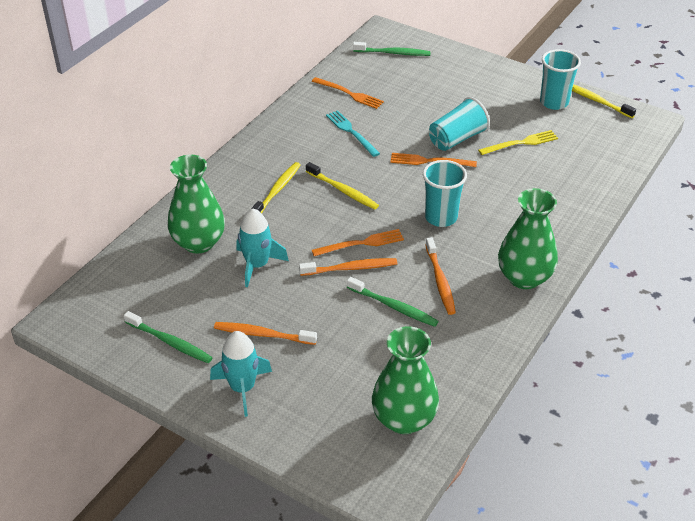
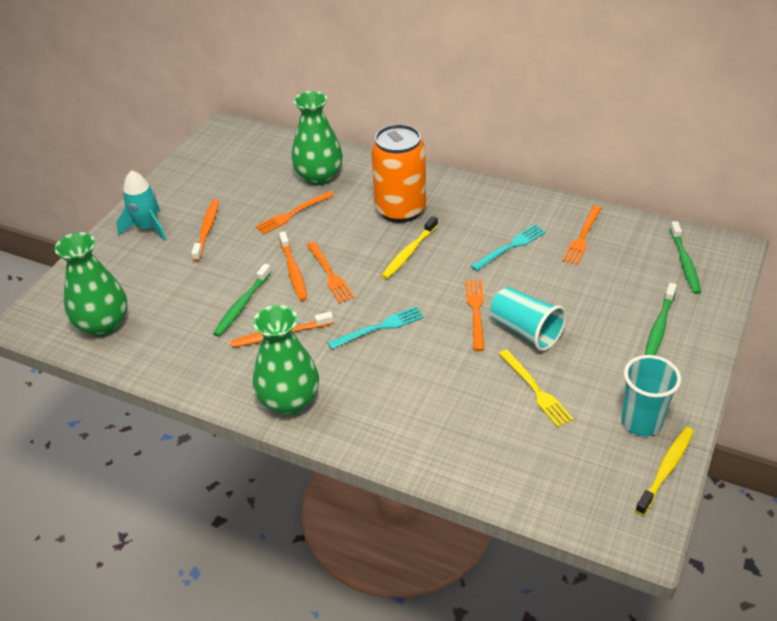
camera: 85 degrees right, 0 degrees up
green toothbrush [124,311,213,363] -> green toothbrush moved to [645,283,677,355]
turquoise rocket [237,208,289,287] -> orange fork [255,191,334,235]
yellow toothbrush [251,162,301,213] -> orange can [371,124,426,223]
turquoise cup [423,160,467,227] -> turquoise fork [328,306,424,350]

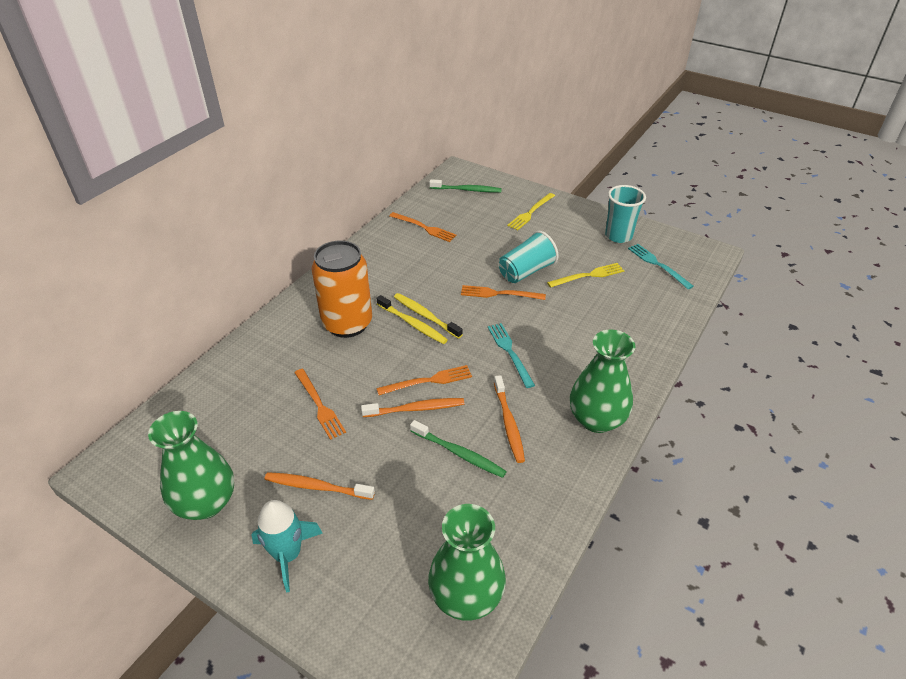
camera: 85 degrees left, 0 degrees up
green vase [291,91,343,186] -> green vase moved to [148,411,234,520]
turquoise fork [471,224,546,271] -> turquoise fork moved to [628,244,694,289]
yellow toothbrush [635,427,694,515] -> yellow toothbrush moved to [394,293,463,339]
green toothbrush [645,283,677,355] -> yellow fork [507,193,555,230]

